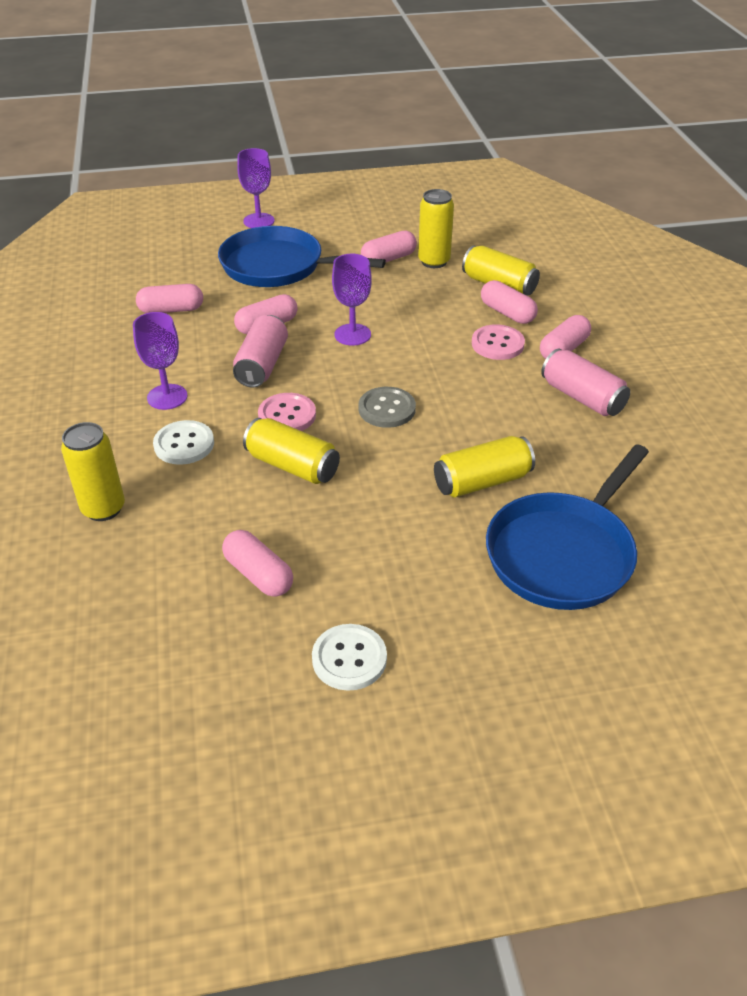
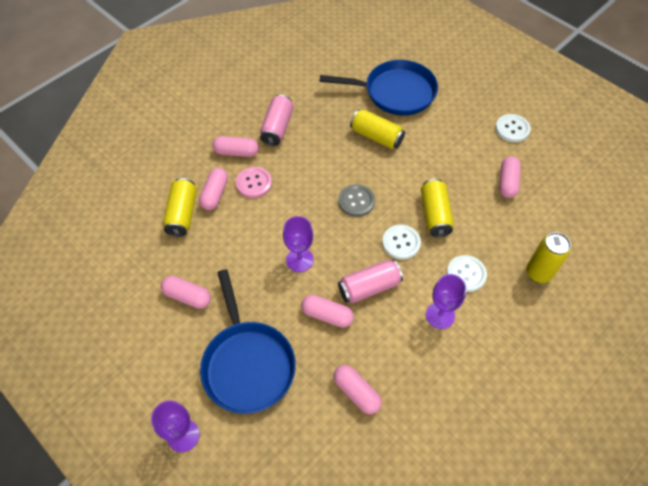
camera: 125 degrees left, 15 degrees up
pink button [258,393,316,431] -> white button [382,225,421,260]
yellow can [418,189,454,268] -> none

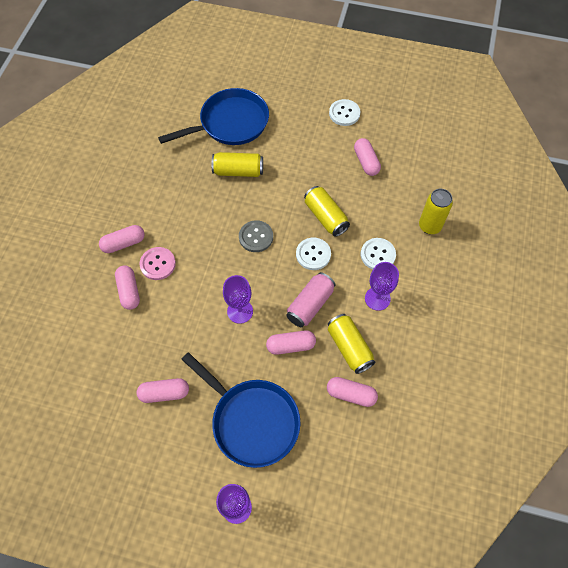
camera: 30 degrees left, 5 degrees up
yellow can [163,178,197,237] -> yellow can moved to [328,314,375,374]
pink can [260,95,294,146] -> none

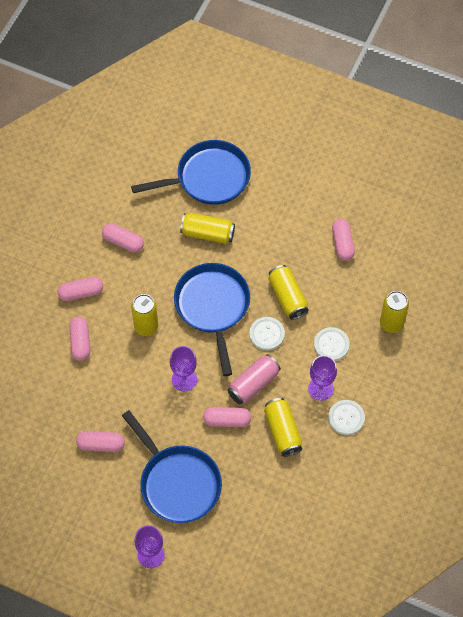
camera: 10 degrees right, 0 degrees up
pink button [139,247,176,280] -> none
grey button [239,220,273,252] -> blue pan [174,263,250,376]
pink capsule [327,377,378,407] -> pink capsule moved to [102,223,144,252]
white button [329,99,360,126] -> white button moved to [328,400,365,435]
none -> yellow can [131,294,158,336]

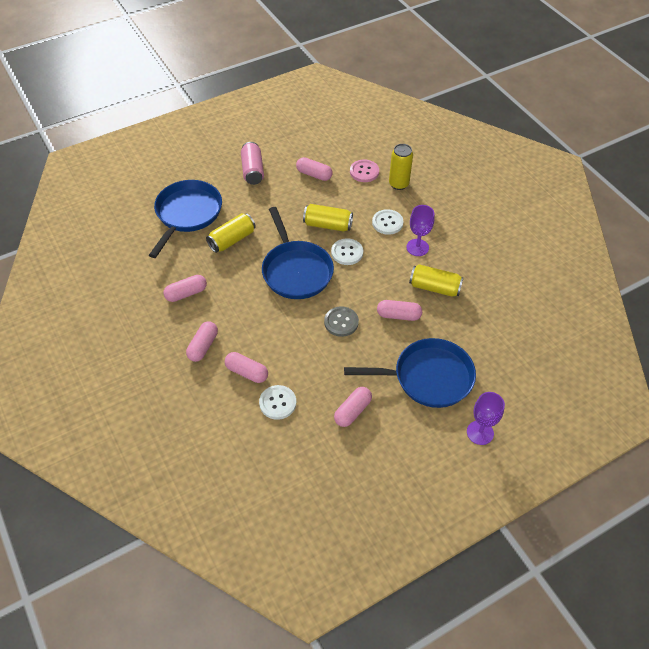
camera: 55 degrees left, 10 degrees down
yellow can [131,294,158,336] -> none
purple goblet [170,346,197,391] -> grey button [324,306,359,337]
blue pan [174,263,250,376] -> blue pan turned 135 degrees counterclockwise [262,207,334,299]
pink capsule [203,407,251,427] -> pink capsule turned 60 degrees clockwise [377,300,422,321]
pink can [227,354,281,404] -> pink can moved to [241,142,264,185]
white button [328,400,365,435] -> white button moved to [259,385,296,420]
none -> pink button [350,159,379,182]

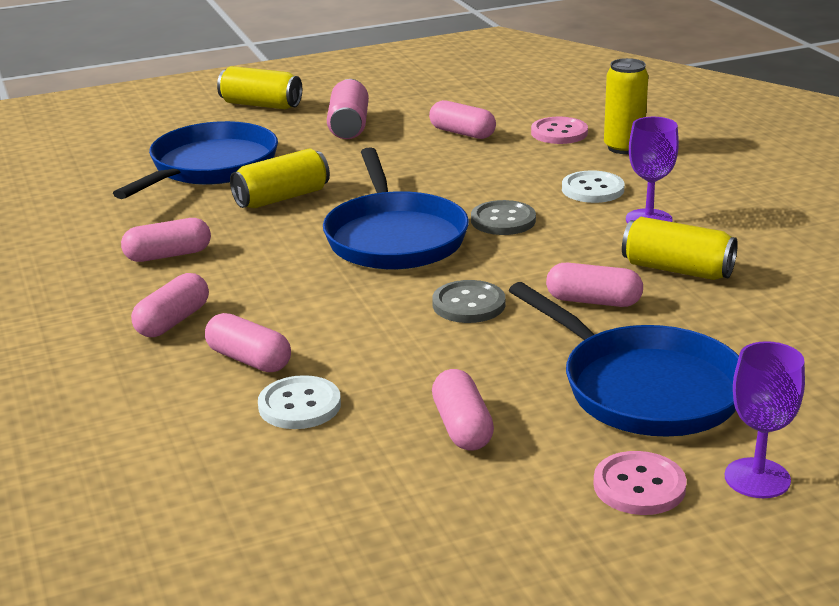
camera: 10 degrees right, 25 degrees down
yellow can [303,204,353,231] -> yellow can moved to [217,66,302,109]
white button [331,238,363,265] -> grey button [471,200,536,235]
pink capsule [334,387,372,427] -> pink capsule turned 60 degrees counterclockwise [432,369,494,451]
blue pan [344,338,476,408] -> blue pan turned 45 degrees clockwise [509,282,739,437]
none -> pink button [593,451,687,515]

